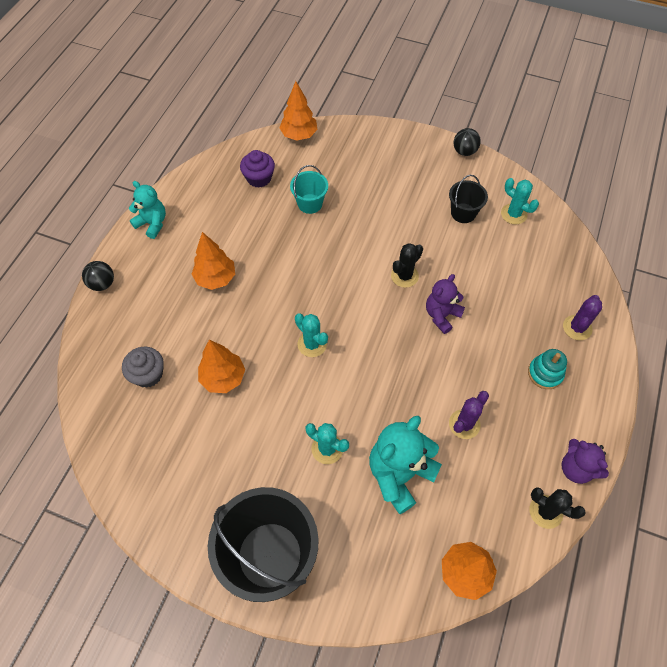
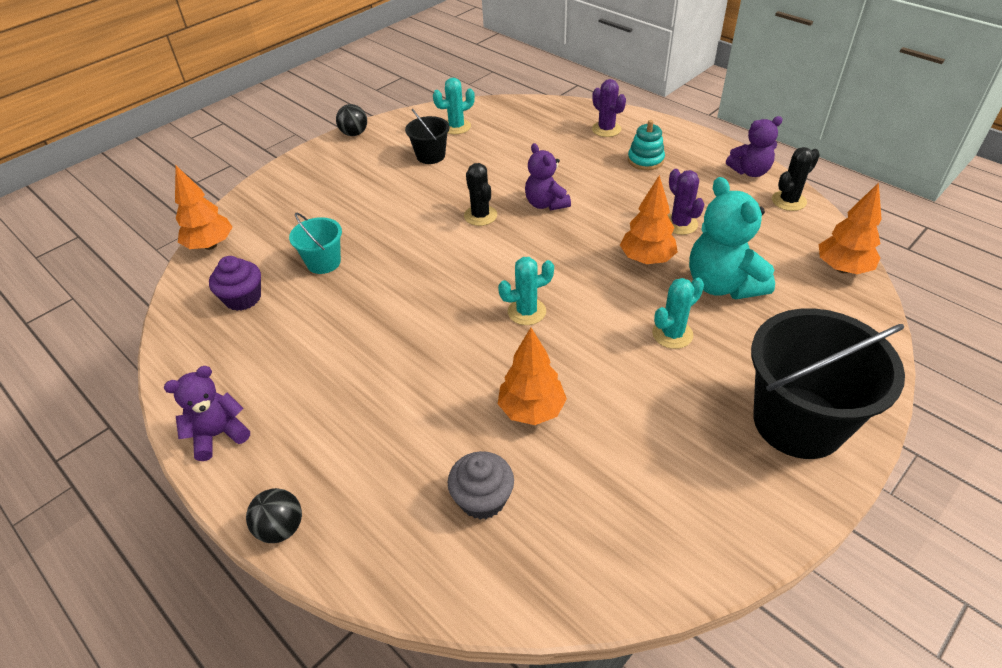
camera: 65 degrees left, 15 degrees down
turquoise teddy bear [129,181,166,239] -> purple teddy bear [164,366,250,461]
orange tree [192,232,235,290] -> orange tree moved to [620,175,678,264]

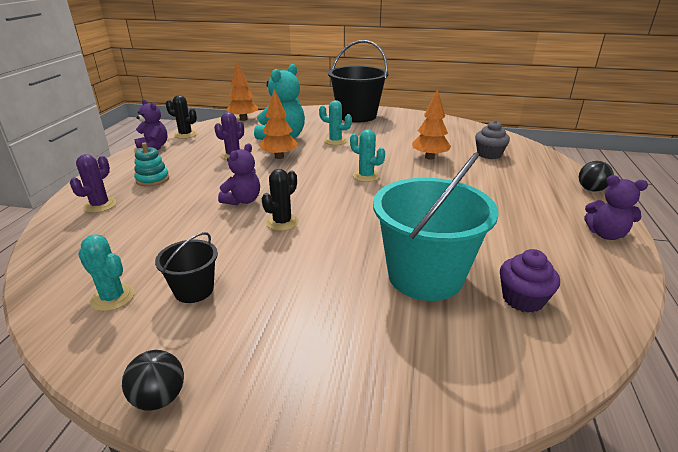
camera: 125 degrees left, 15 degrees down
orange tree [175,165,233,250] -> none
turquoise bucket [289,213,342,274] -> turquoise bucket [373,152,499,301], size x2.03

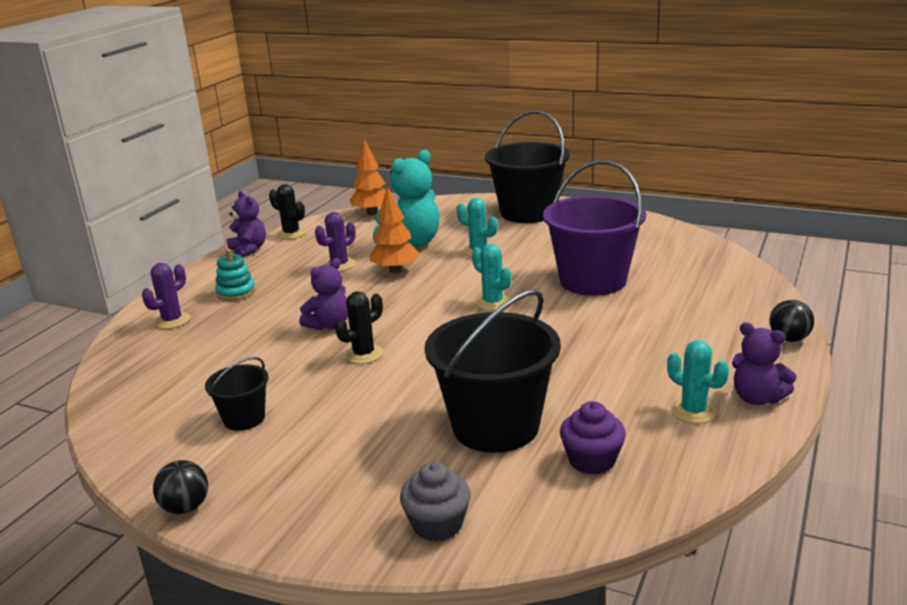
camera: 15 degrees right, 5 degrees down
turquoise cactus [78,234,135,311] -> turquoise cactus moved to [667,340,729,424]
turquoise bucket [373,152,499,301] -> black bucket [424,289,561,453]
orange tree [412,89,451,160] -> purple bucket [543,160,646,296]
grey cupcake [475,120,510,159] -> grey cupcake moved to [400,462,471,542]

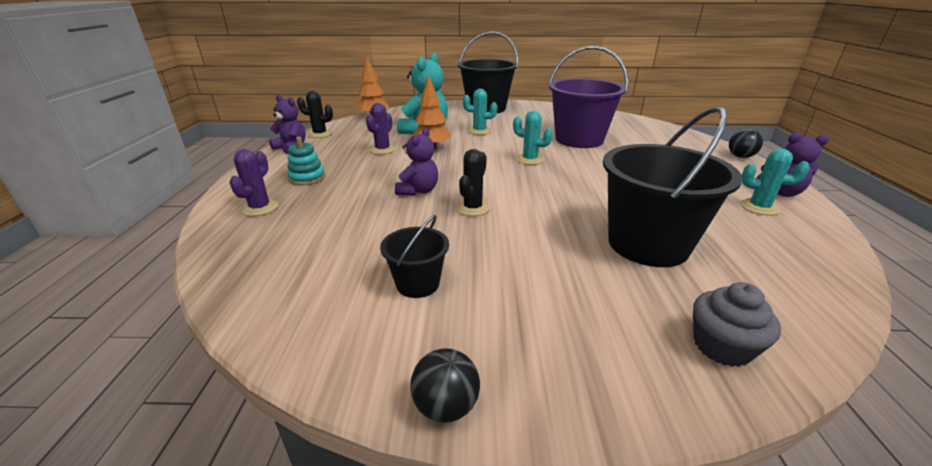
camera: 25 degrees left, 5 degrees up
purple cupcake [560,401,626,475] -> none

